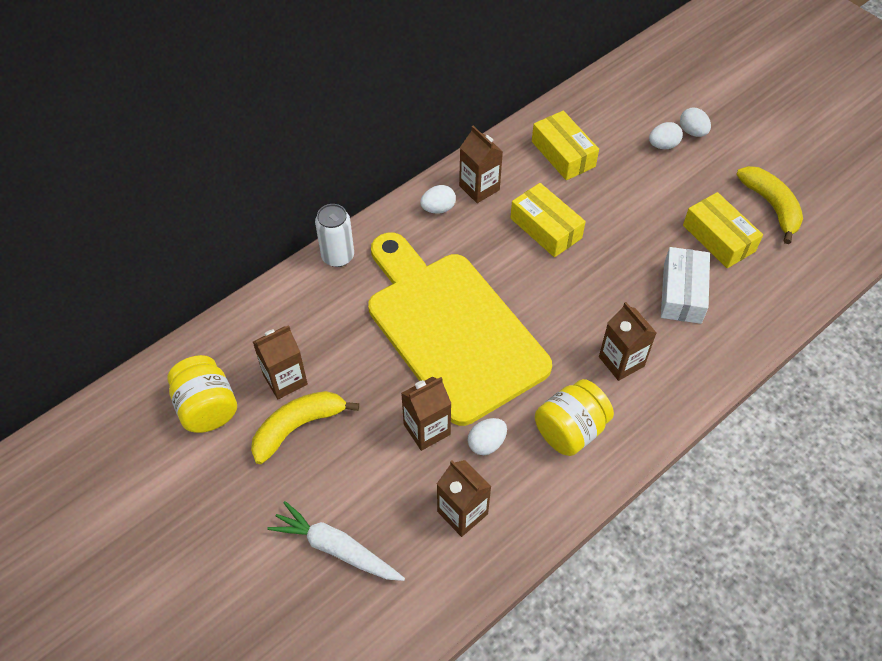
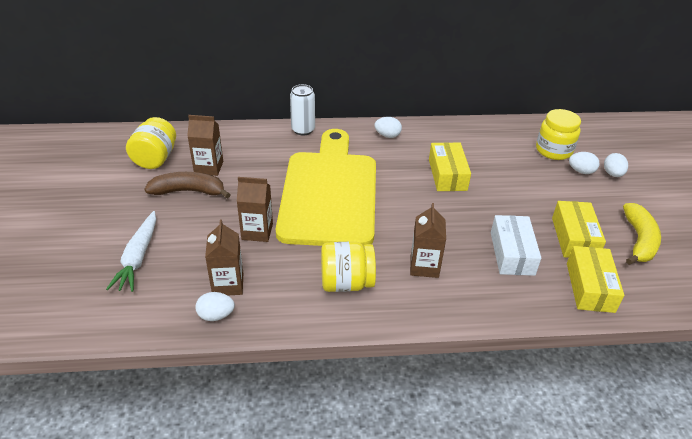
camera: 35 degrees right, 15 degrees down
yellow banana [251,391,359,464] -> brown banana [144,172,231,199]
white carrot [267,501,405,581] -> white carrot turned 150 degrees counterclockwise [106,211,156,292]
brown carton [459,126,503,203] -> none
white egg [467,418,507,455] -> white egg moved to [195,292,235,321]
yellow box [532,111,599,180] -> yellow box moved to [567,246,624,313]
white box [661,247,710,324] -> white box turned 45 degrees counterclockwise [491,215,541,276]
none -> yellow jar [536,109,581,160]

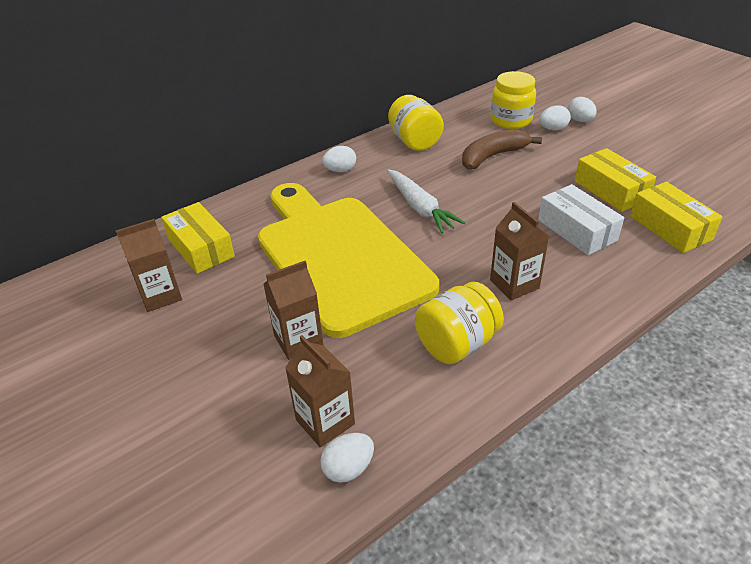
camera: 30 degrees left, 0 degrees up
white carrot [106,211,156,292] -> white carrot moved to [387,169,465,233]
yellow jar [126,117,176,169] -> yellow jar moved to [388,95,444,151]
brown banana [144,172,231,199] -> brown banana moved to [462,129,542,169]
white can [290,84,315,135] -> none
yellow box [429,142,471,191] -> yellow box moved to [161,202,235,274]
yellow banana [623,203,661,265] -> none

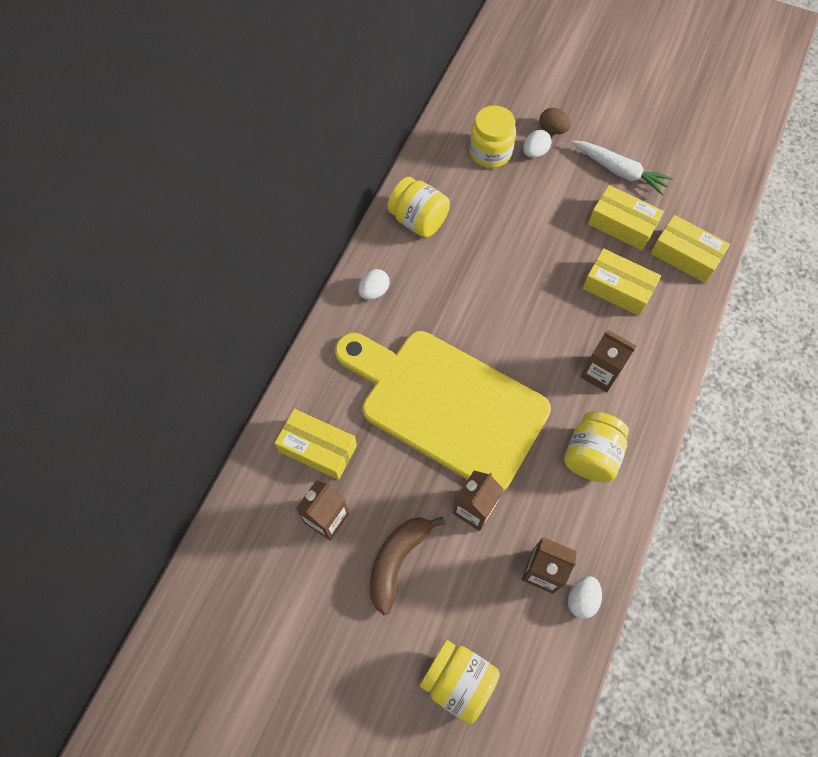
camera: 30 degrees left, 25 degrees up
white carrot [387,169,465,233] -> white carrot moved to [572,141,673,196]
brown banana [462,129,542,169] -> brown banana moved to [370,516,445,615]
white box [538,184,624,255] -> yellow box [582,248,661,316]
white egg [568,97,597,122] -> brown egg [539,108,571,134]
none -> yellow jar [420,640,500,724]

